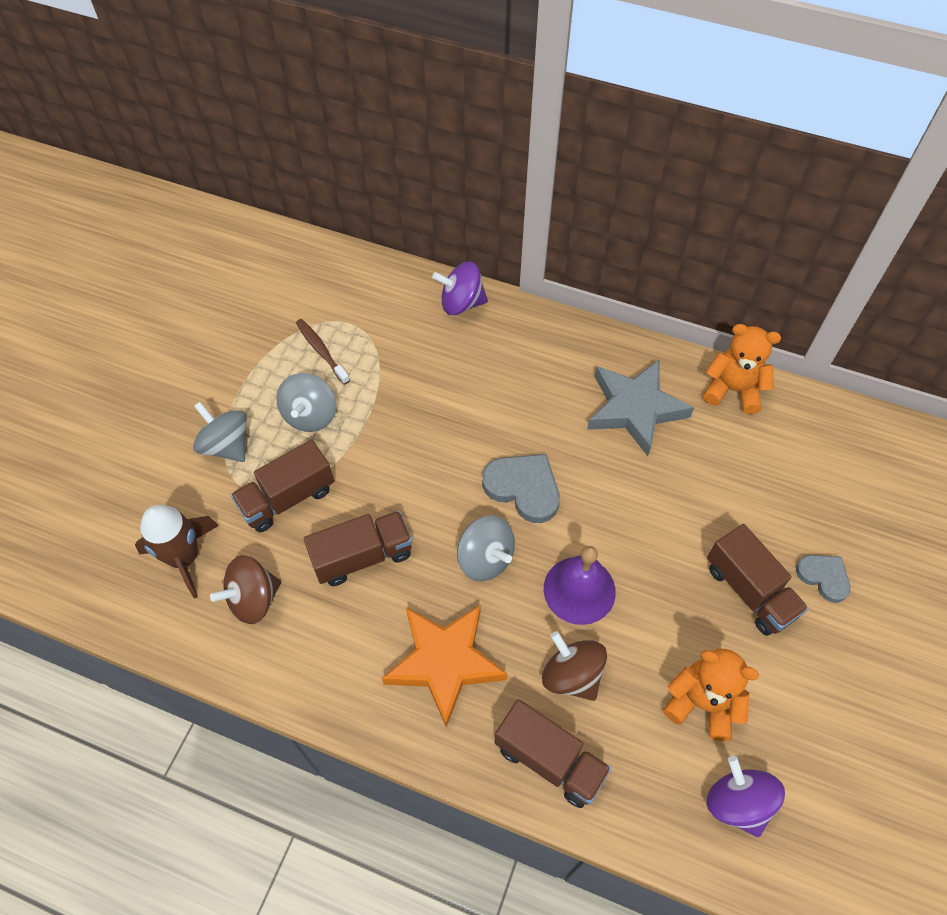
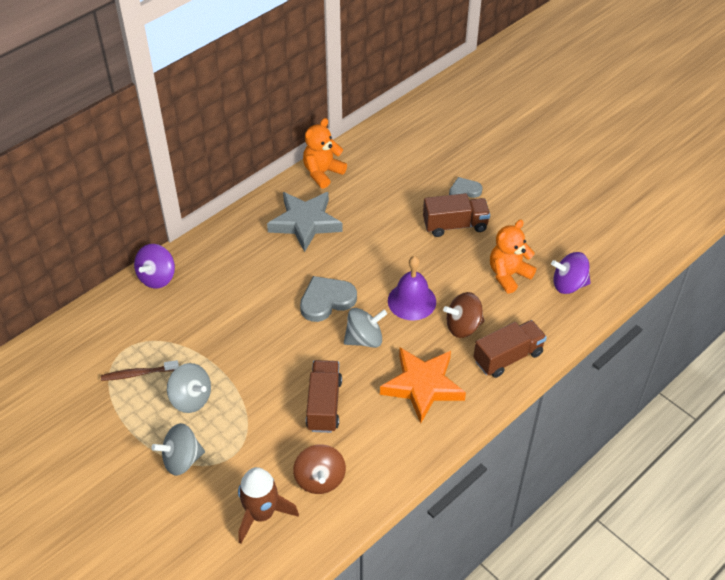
camera: 65 degrees left, 10 degrees down
brown truck [231,440,334,532] -> none

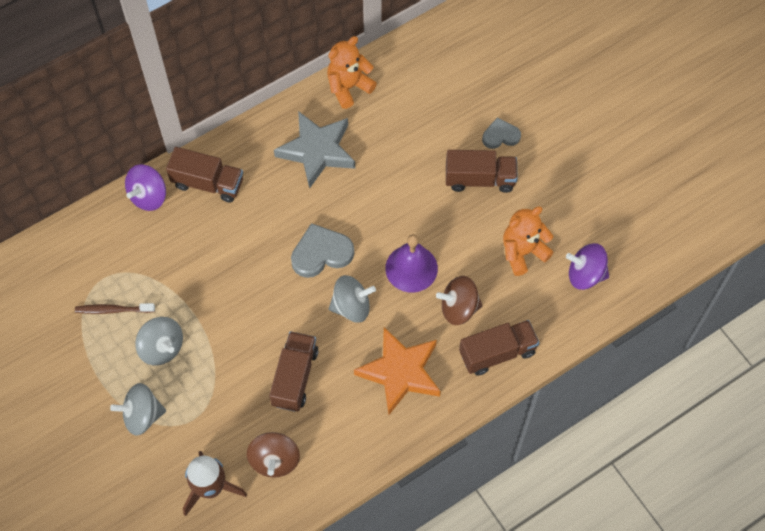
camera: 10 degrees right, 15 degrees up
none -> brown truck [166,147,243,203]

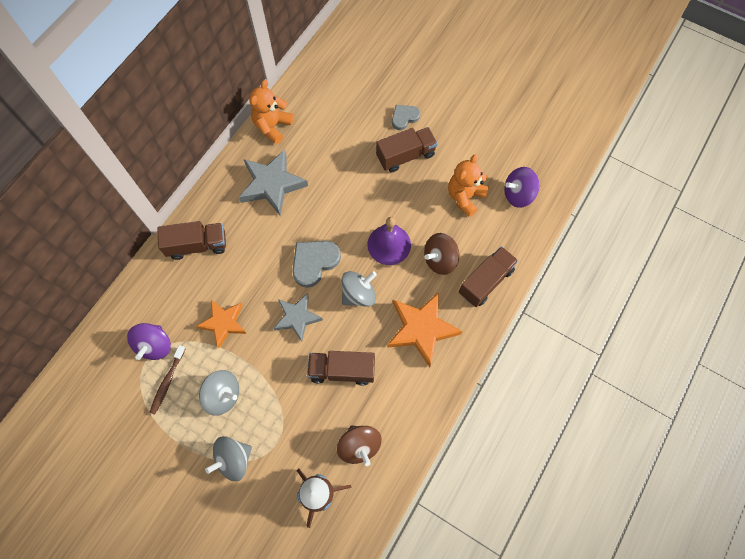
camera: 25 degrees left, 5 degrees up
brown toothbrush [75,303,155,314] -> brown toothbrush turned 45 degrees counterclockwise [149,345,185,415]
purple spinning top [125,165,166,211] -> purple spinning top moved to [127,323,171,360]
brown truck [269,331,319,412] -> brown truck turned 75 degrees counterclockwise [307,351,375,386]
none -> orange star [196,300,247,348]
none -> grey star [273,293,323,342]

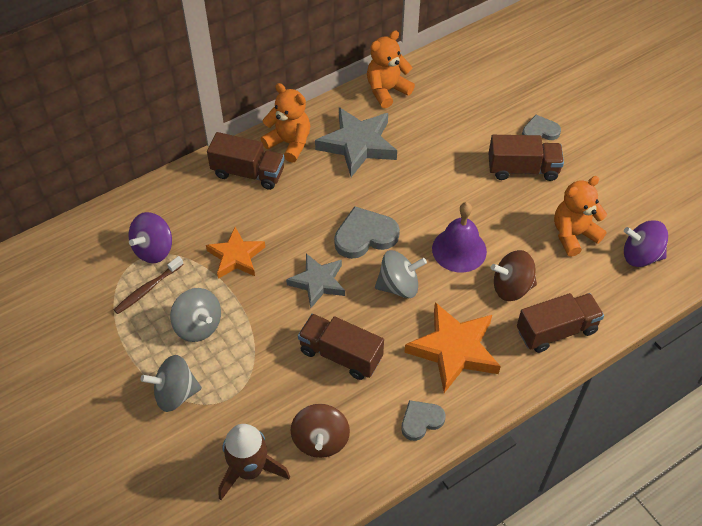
camera: 25 degrees right, 15 degrees down
none -> orange teddy bear [261,83,310,163]
none -> grey heart [401,400,446,441]

